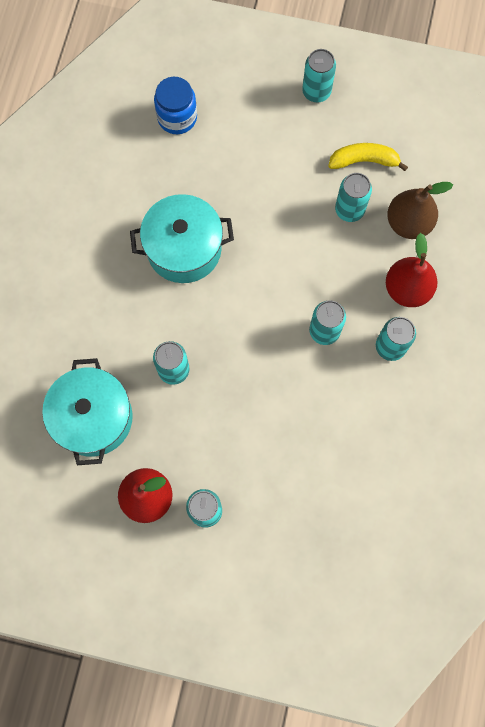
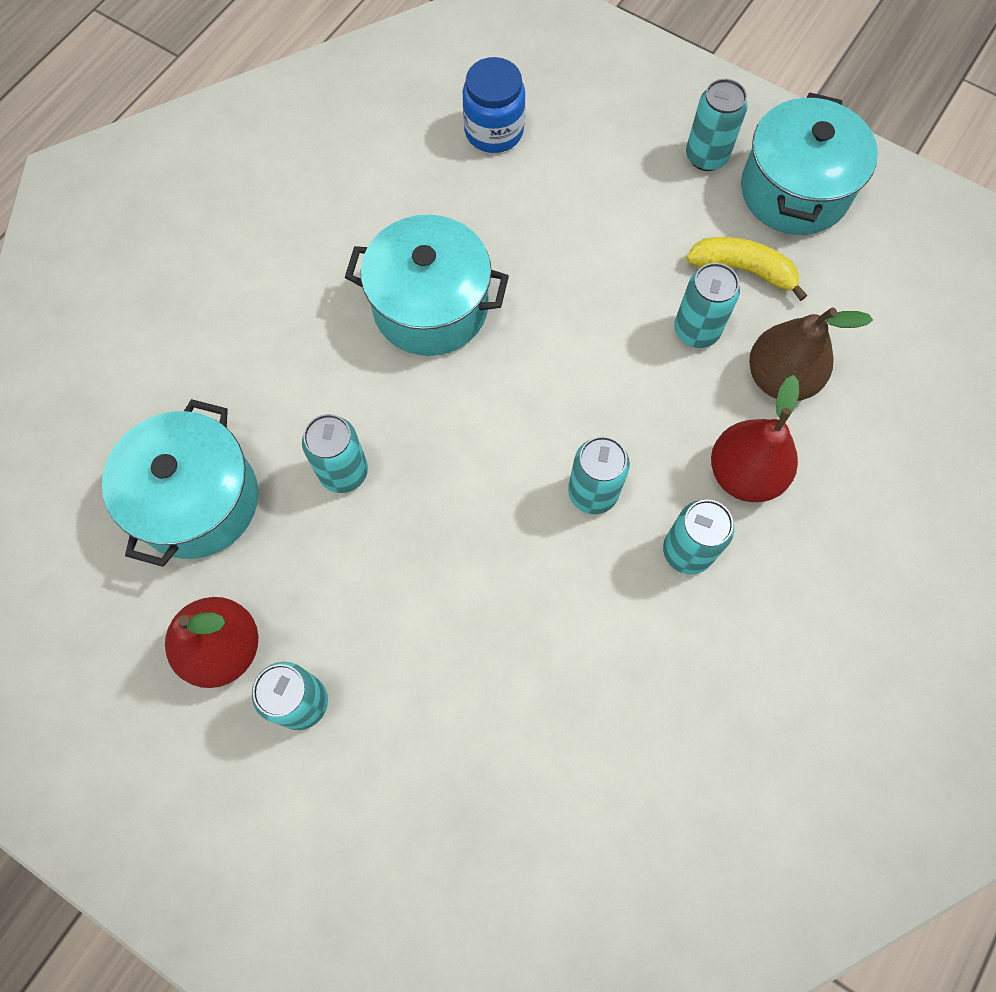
camera: 20 degrees right, 5 degrees down
none -> turquoise pot [741,93,878,235]

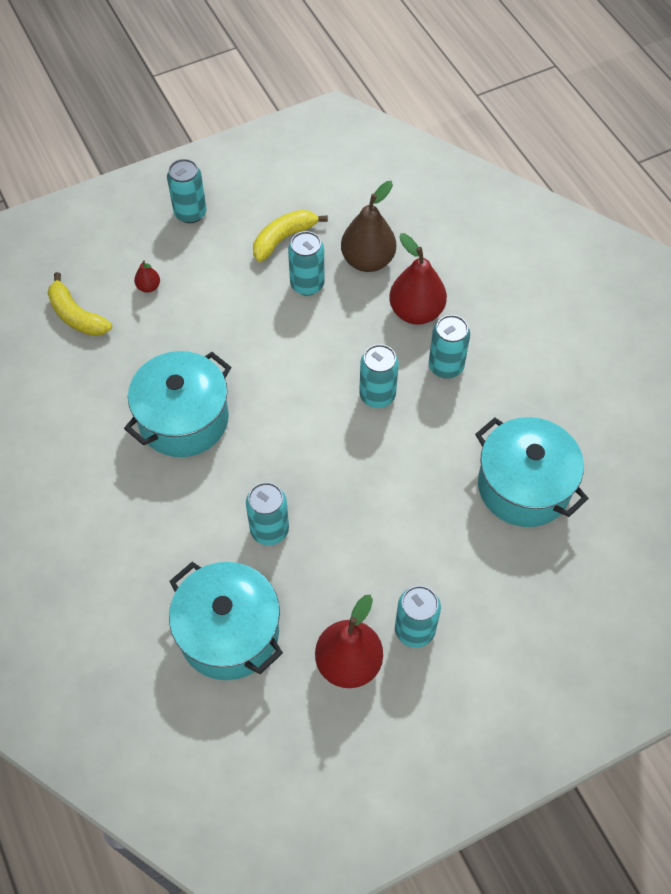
camera: 60 degrees left, 10 degrees down
blue jar [463,57,525,153] -> yellow banana [48,272,112,336]
turquoise pot [741,93,878,235] -> turquoise pot moved to [475,417,589,527]
none -> red pear [134,260,160,293]

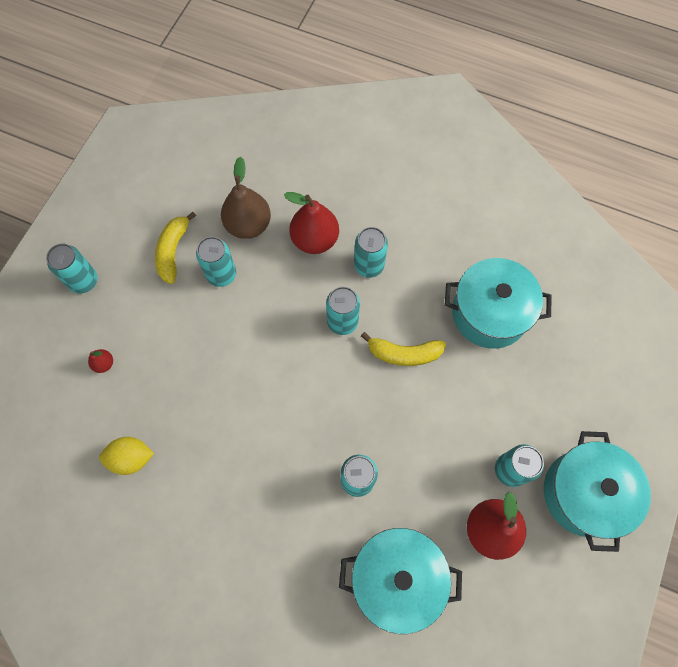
camera: 40 degrees left, 10 degrees up
yellow banana [48,272,112,336] -> yellow banana moved to [361,332,446,366]
turquoise pot [124,351,231,457] -> turquoise pot moved to [544,431,651,552]
none -> yellow lemon [99,437,154,475]

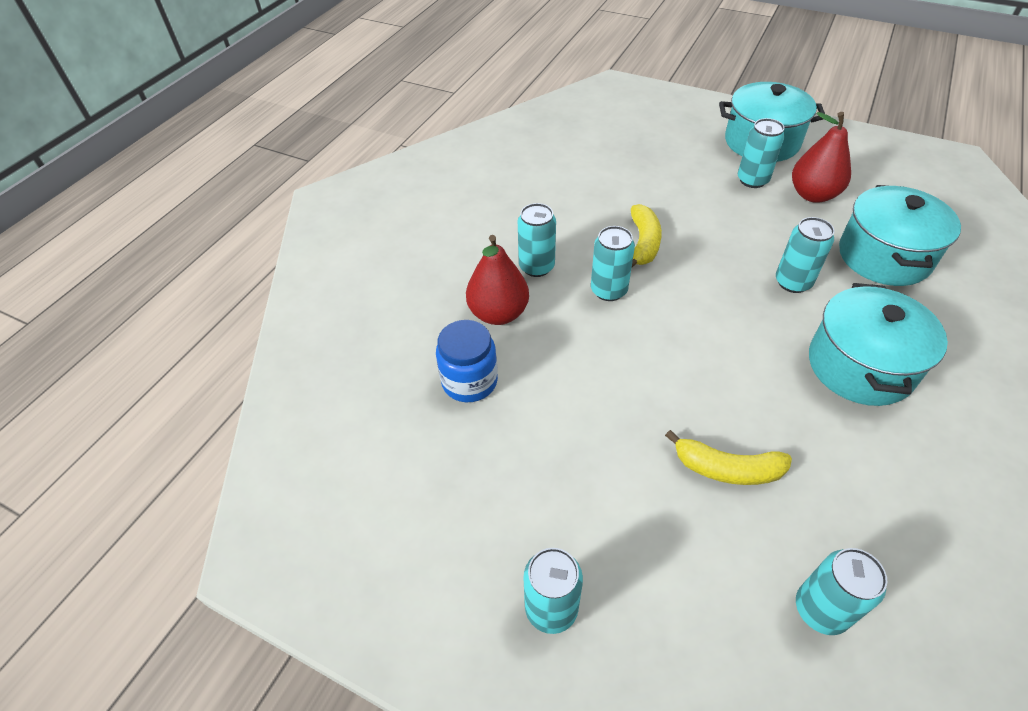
camera: 85 degrees left, 20 degrees down
red pear [88,349,113,373] -> none
yellow lemon [99,437,154,475] -> none
yellow banana [155,212,196,284] -> yellow banana moved to [665,430,792,485]
turquoise can [196,237,236,287] -> turquoise can moved to [796,548,887,635]
brown pear [221,156,271,239] -> blue jar [436,320,498,402]
turquoise pot [445,258,552,349] -> turquoise pot moved to [809,283,948,406]

